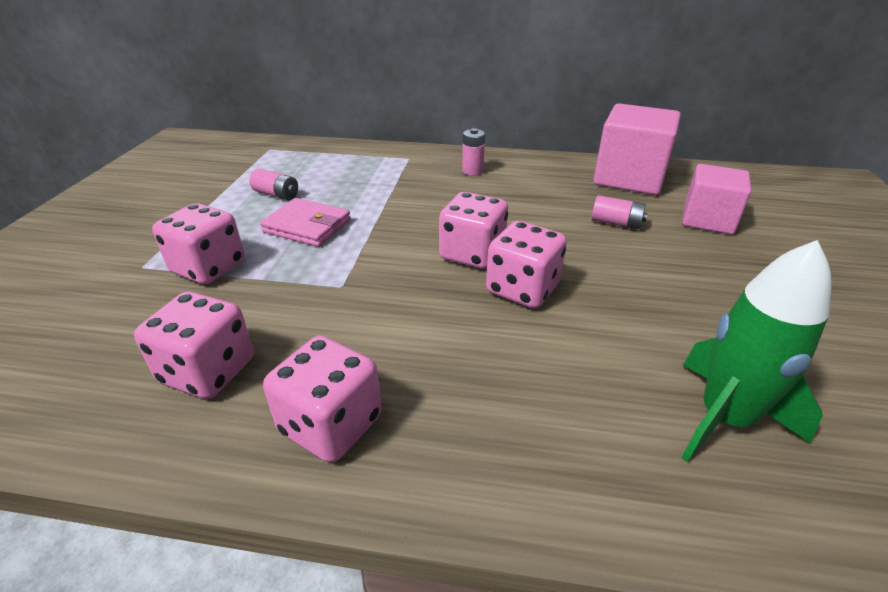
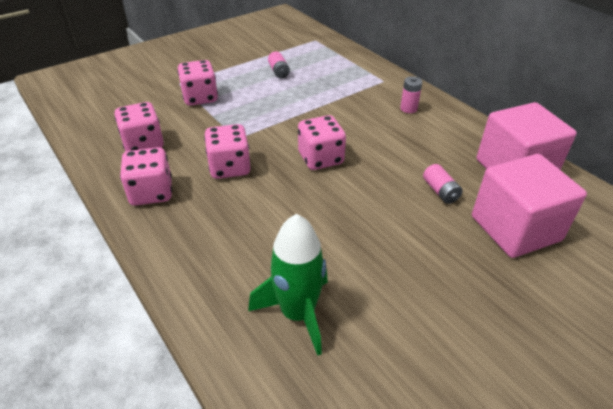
camera: 45 degrees right, 5 degrees up
pink wallet [260,198,351,247] -> none
pink dice [486,221,567,308] -> pink dice moved to [204,124,250,179]
pink cube [682,164,751,235] -> pink cube [472,154,587,258], size x1.50

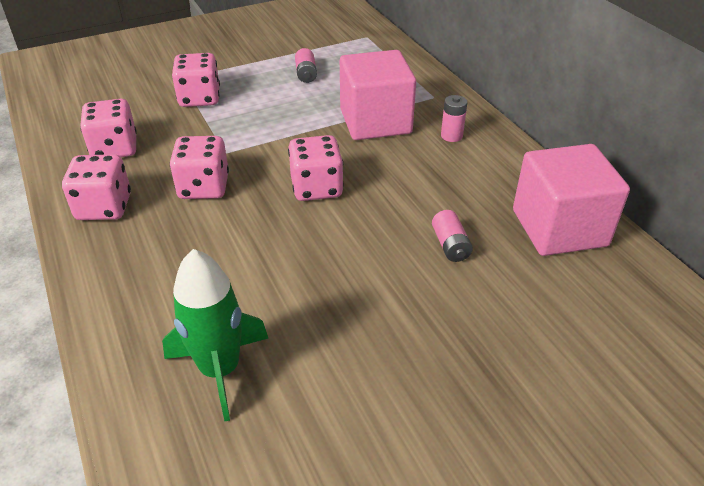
camera: 10 degrees right, 0 degrees up
pink cube [472,154,587,258] -> pink cube moved to [340,50,416,140]

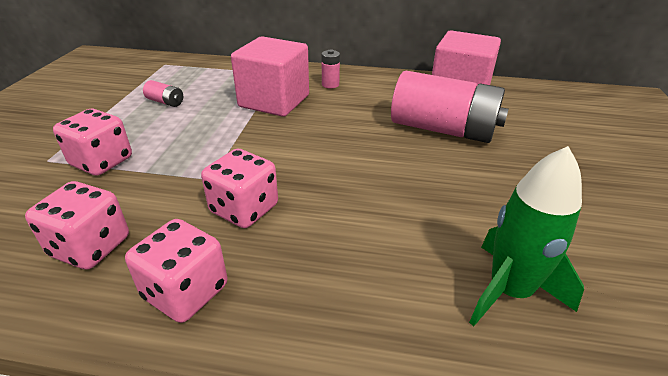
camera: 55 degrees left, 5 degrees down
pink dice [288,135,344,201] -> none
pink battery [432,210,473,262] -> pink battery [391,71,509,143], size x2.50

